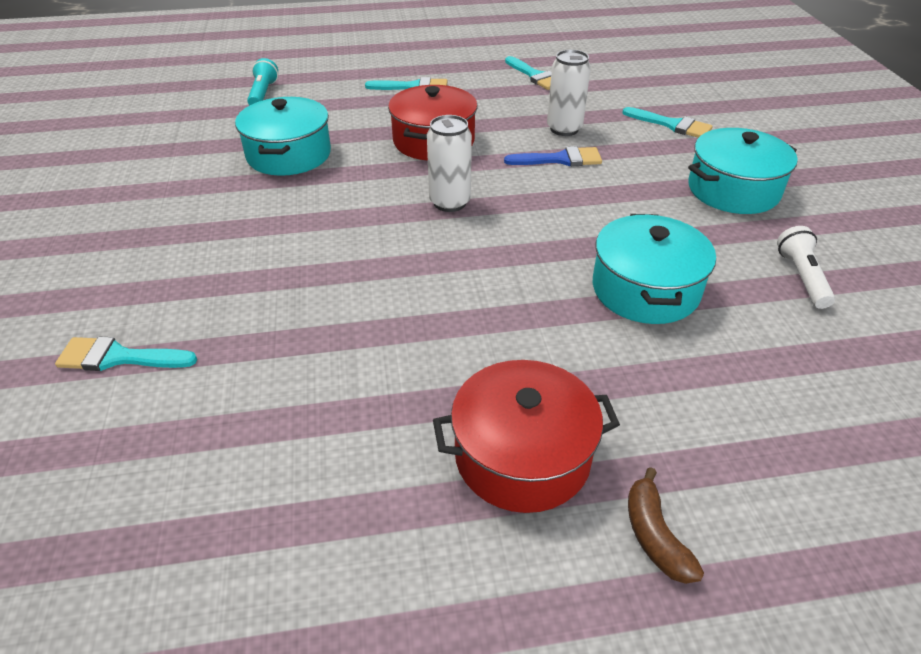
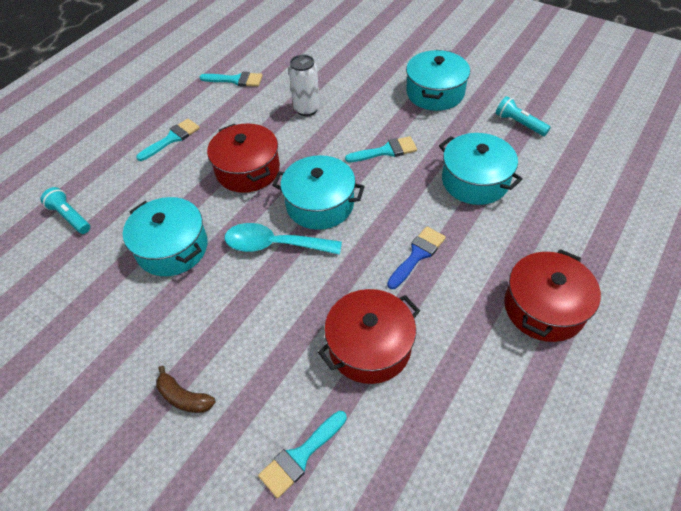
camera: 45 degrees left, 10 degrees up
white can [427,115,472,212] -> turquoise pot [272,155,365,230]
blue brush [504,146,602,167] -> blue brush moved to [387,226,446,289]
turquoise brush [622,107,713,138] -> turquoise brush moved to [345,136,417,162]
brown banana [628,467,704,584] -> brown banana moved to [156,366,215,413]
white flashlight [777,226,835,309] -> turquoise flashlight [496,96,551,136]
none -> turquoise spoon [225,223,342,255]
none -> red pot [318,289,420,384]

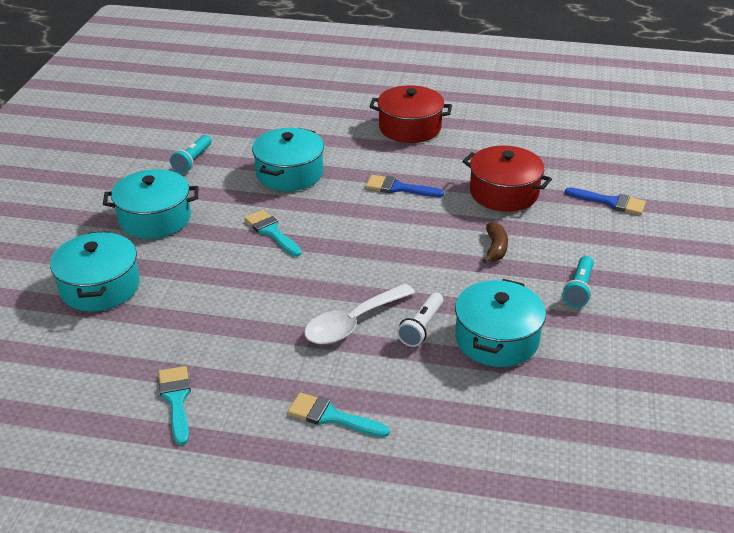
camera: 115 degrees left, 15 degrees down
turquoise flashlight [40,187,90,234] -> turquoise flashlight moved to [563,256,594,307]
brown banana [156,366,215,413] -> brown banana moved to [483,222,508,263]
red pot [207,124,280,193] -> white spoon [304,284,415,345]
turquoise spoon [225,223,342,255] -> none
turquoise brush [258,411,347,498] -> blue brush [565,187,646,215]
turquoise pot [272,155,365,230] -> turquoise pot moved to [50,231,140,311]
white can [289,55,320,116] -> none
none -> white flashlight [397,292,443,347]

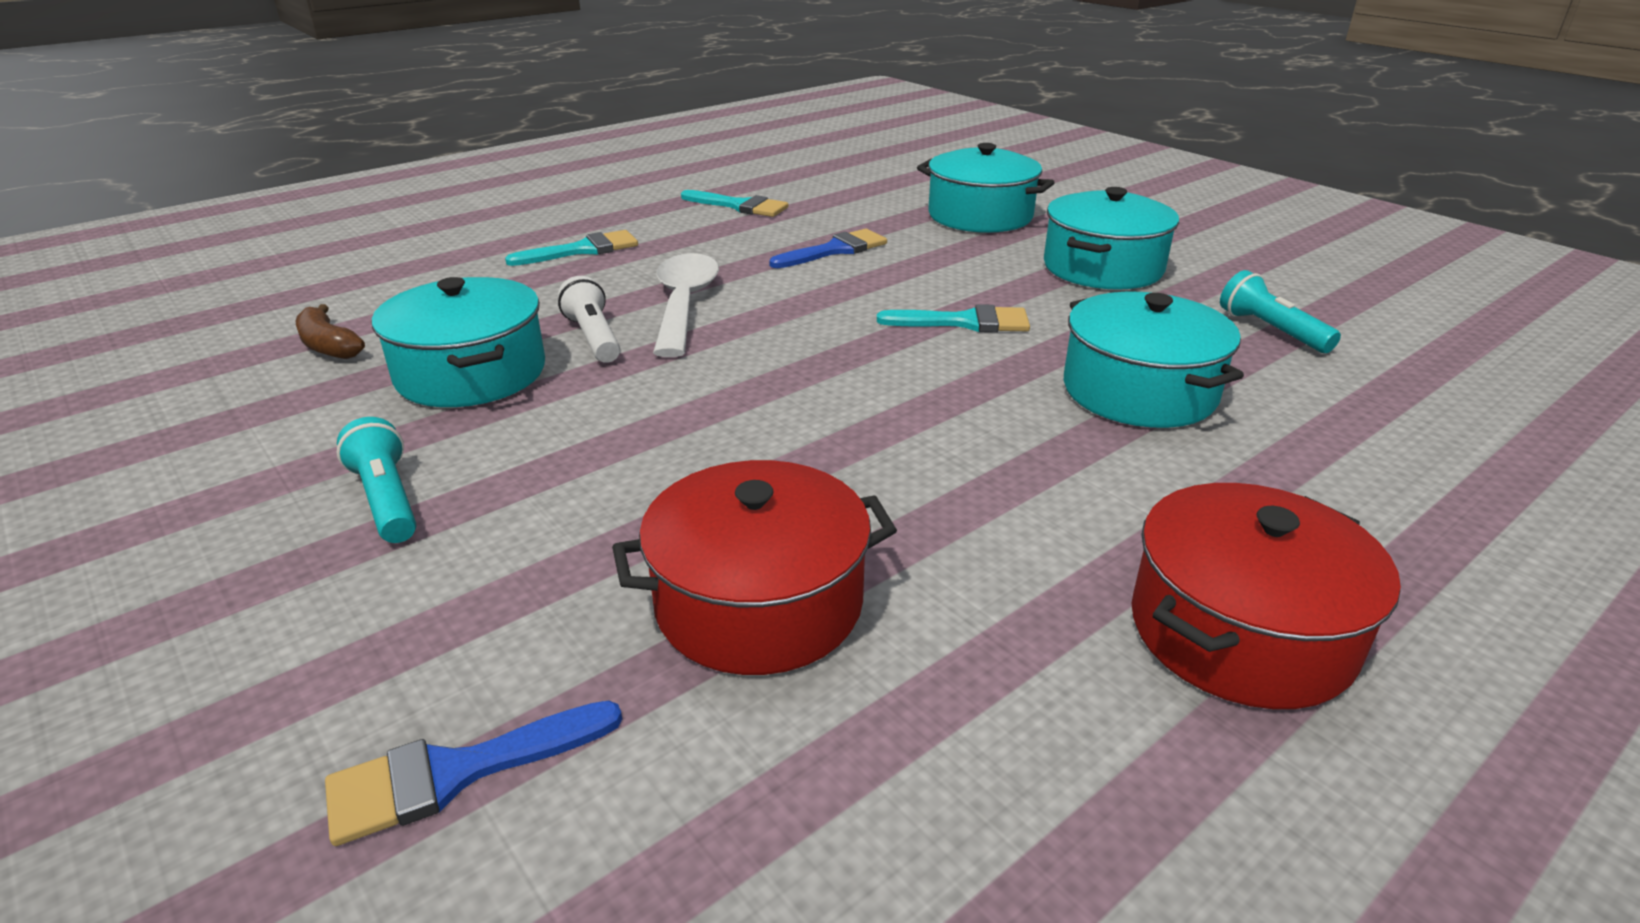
camera: 130 degrees right, 5 degrees down
blue brush [366,175,444,197] -> blue brush moved to [769,229,887,268]
brown banana [483,222,508,263] -> brown banana moved to [296,304,365,359]

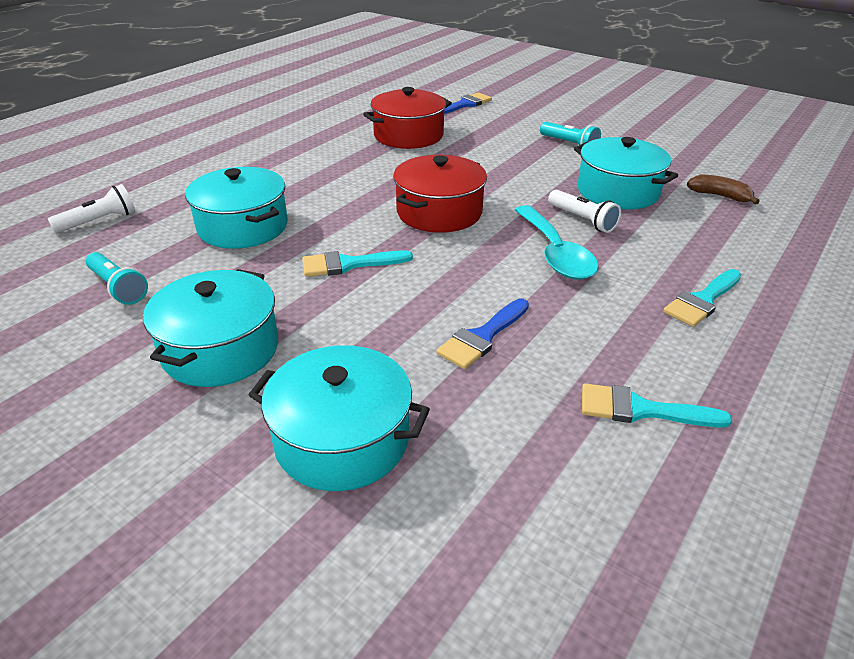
camera: 165 degrees right, 5 degrees up
white spoon [653,253,719,357] -> turquoise spoon [515,205,598,280]
red pot [1131,483,1401,709] -> red pot moved to [393,155,487,233]
none -> white flashlight [48,184,135,233]

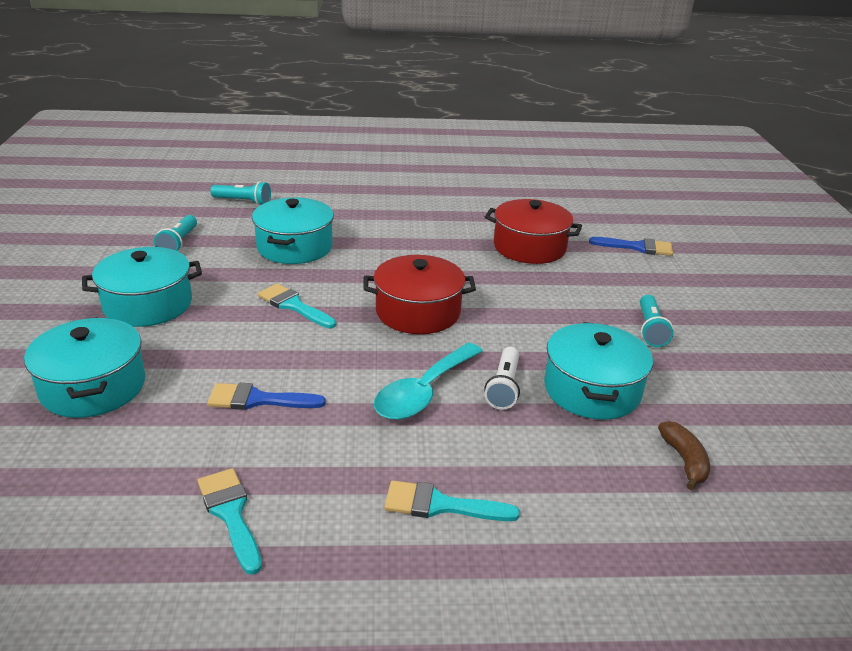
camera: 50 degrees right, 5 degrees down
white flashlight [48,184,135,233] -> turquoise flashlight [210,181,271,206]

